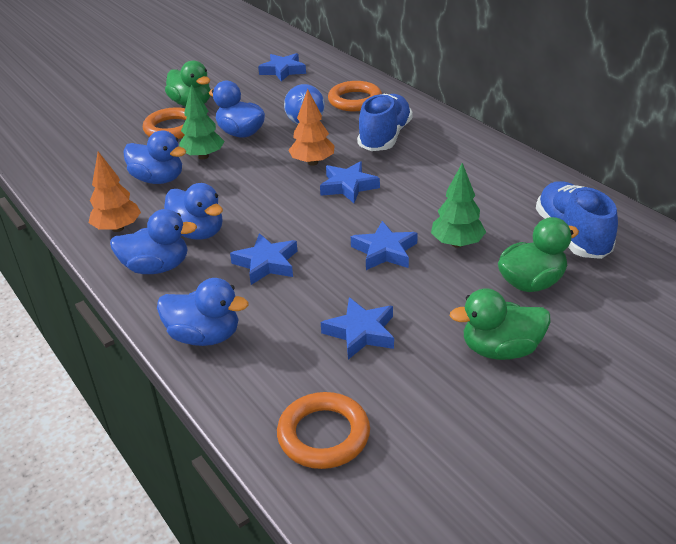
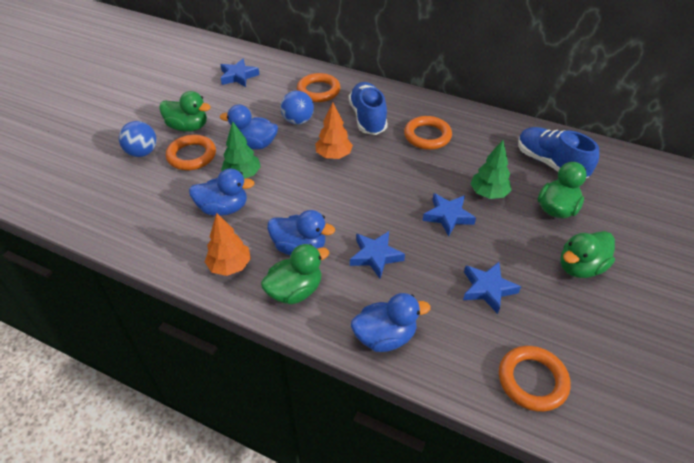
camera: 30 degrees left, 10 degrees up
blue duck [110,209,197,274] -> green duck [261,244,329,304]
blue star [320,161,380,203] -> none
none -> blue ball [119,121,157,157]
none -> orange ring [404,116,452,150]

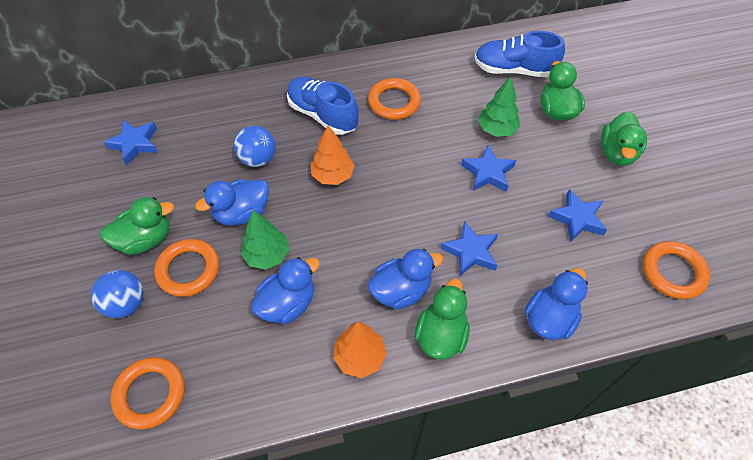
camera: 40 degrees left, 10 degrees up
orange ring [297,73,341,102] -> orange ring moved to [111,357,185,429]

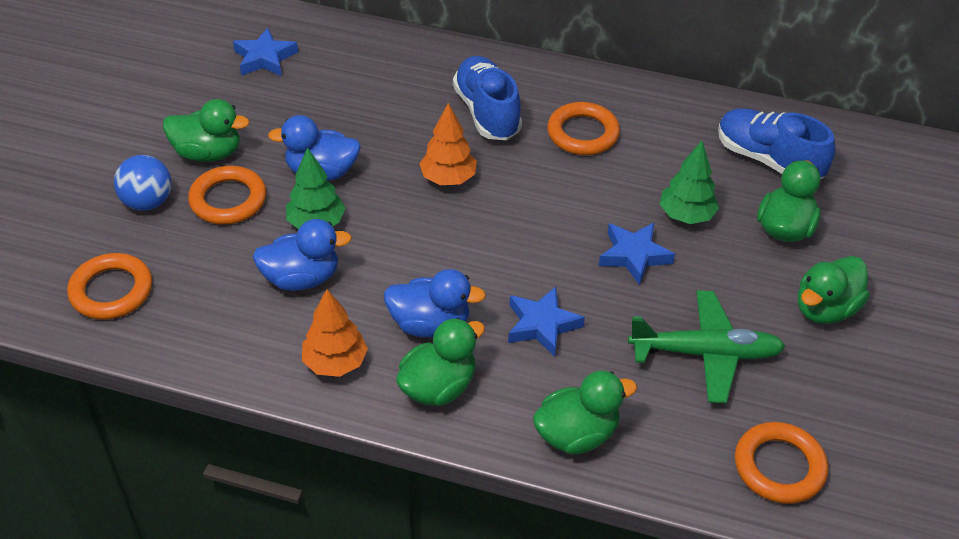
camera: 30 degrees right, 10 degrees down
blue ball [234,126,276,167] -> none
blue duck [525,268,588,340] -> green duck [533,371,637,454]
blue star [548,189,607,242] -> green plane [628,290,786,403]

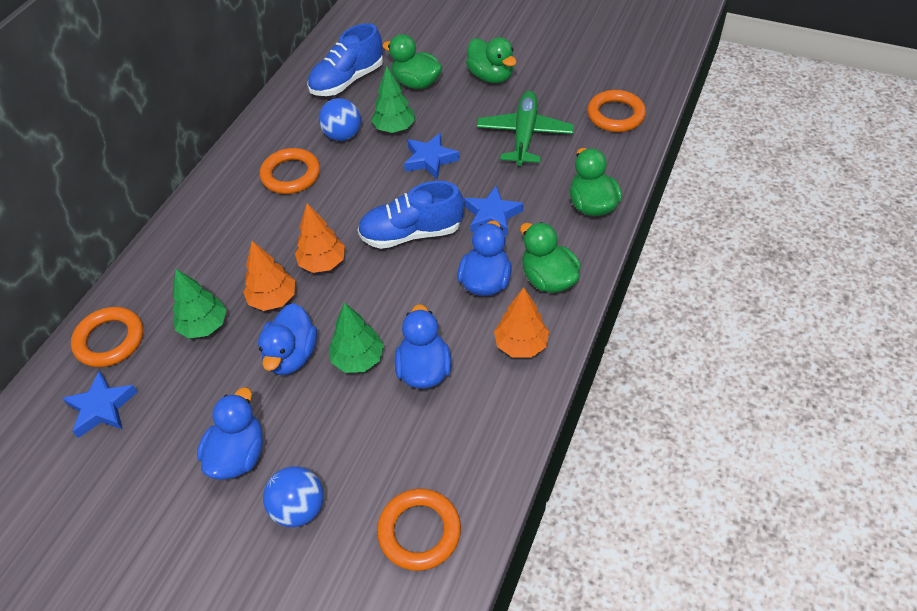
camera: 80 degrees left, 5 degrees up
green duck [163,99,249,162] -> blue duck [197,387,263,480]
orange ring [188,166,266,225] -> orange ring moved to [71,307,143,367]
blue shoe [453,56,522,140] -> blue shoe moved to [358,181,464,249]
none -> green tree [172,269,227,338]
none -> orange tree [243,241,295,311]
none -> blue ball [319,98,361,141]

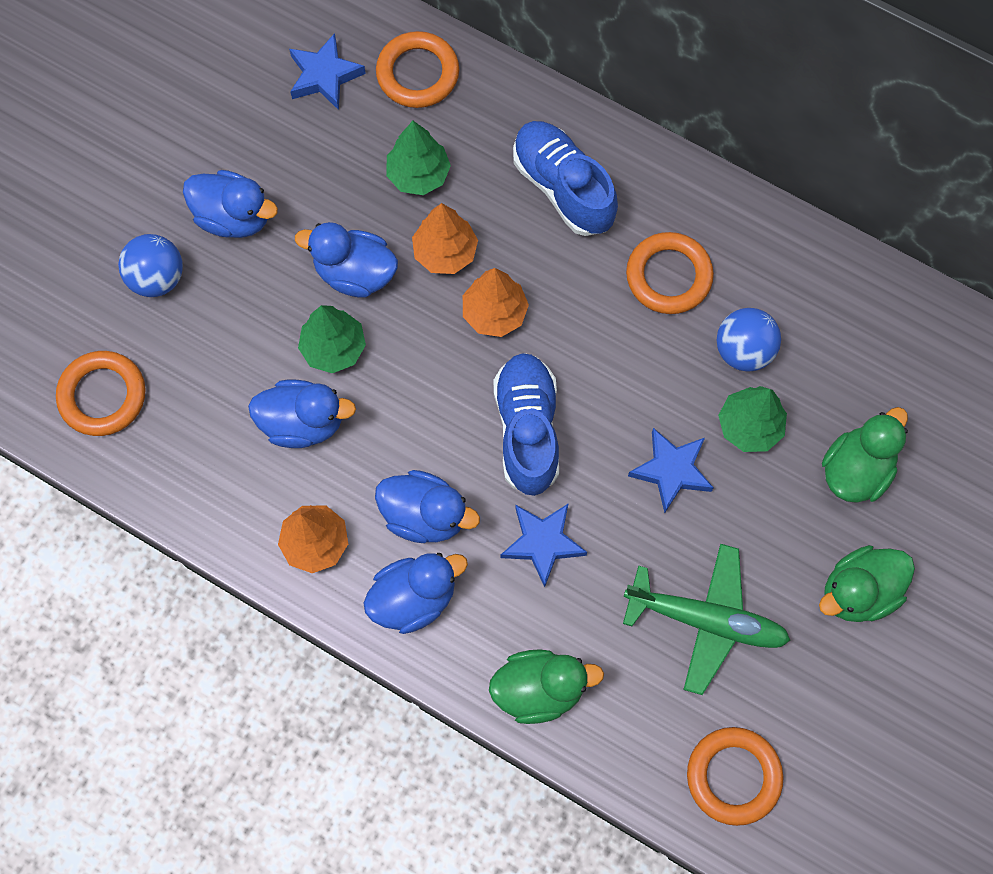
camera: 95 degrees right, 20 degrees up
blue shoe [307,23,383,96] -> blue shoe moved to [513,121,618,236]
green duck [520,222,581,293] -> blue duck [364,553,468,634]

